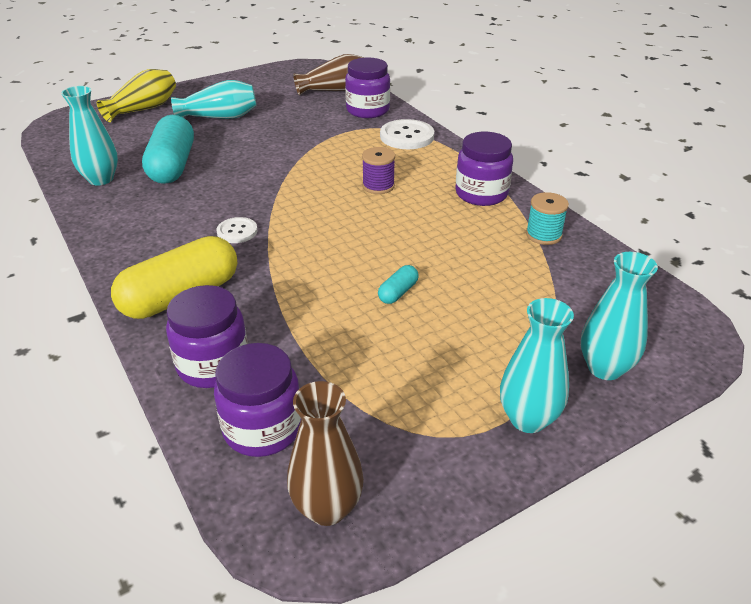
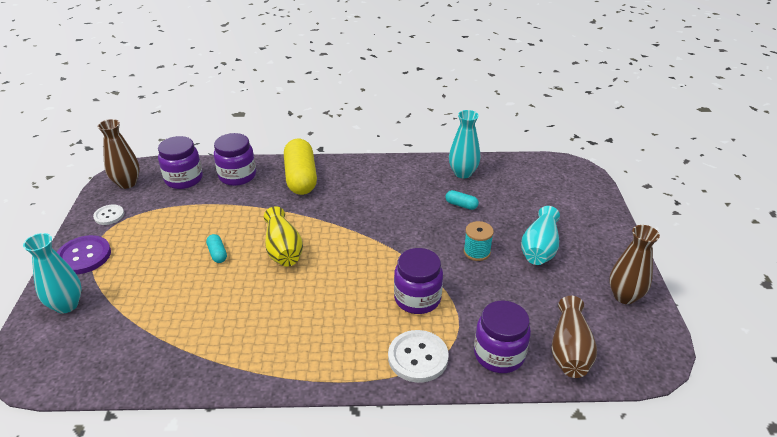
camera: 120 degrees right, 0 degrees up
yellow vase [97,69,176,122] -> yellow vase moved to [264,206,303,266]
turquoise capsule [142,115,194,184] -> turquoise capsule [445,190,479,210], size x0.43
white button [216,217,258,243] -> white button moved to [93,204,124,225]
purple spool [362,147,395,194] -> none
purple jar [455,132,513,206] -> purple jar moved to [394,248,443,314]
turquoise vase [500,298,574,433] -> purple button [57,235,111,274]
turquoise spool [526,192,569,245] -> turquoise spool moved to [464,221,494,261]
none -> brown vase [609,225,660,304]

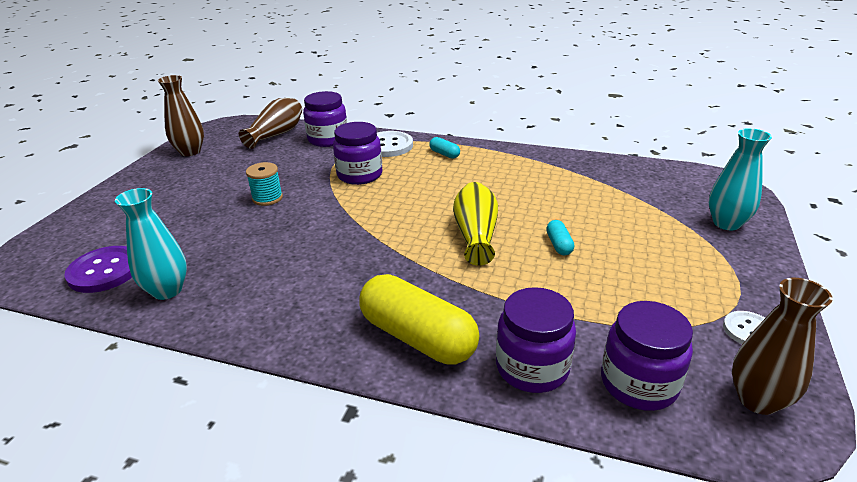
camera: 160 degrees left, 5 degrees down
purple button [57,235,111,274] -> purple button moved to [64,246,132,293]
yellow capsule [284,139,317,195] -> yellow capsule turned 60 degrees counterclockwise [359,274,479,364]
turquoise capsule [445,190,479,210] -> turquoise capsule moved to [430,137,460,159]
turquoise vase [521,206,560,265] -> none

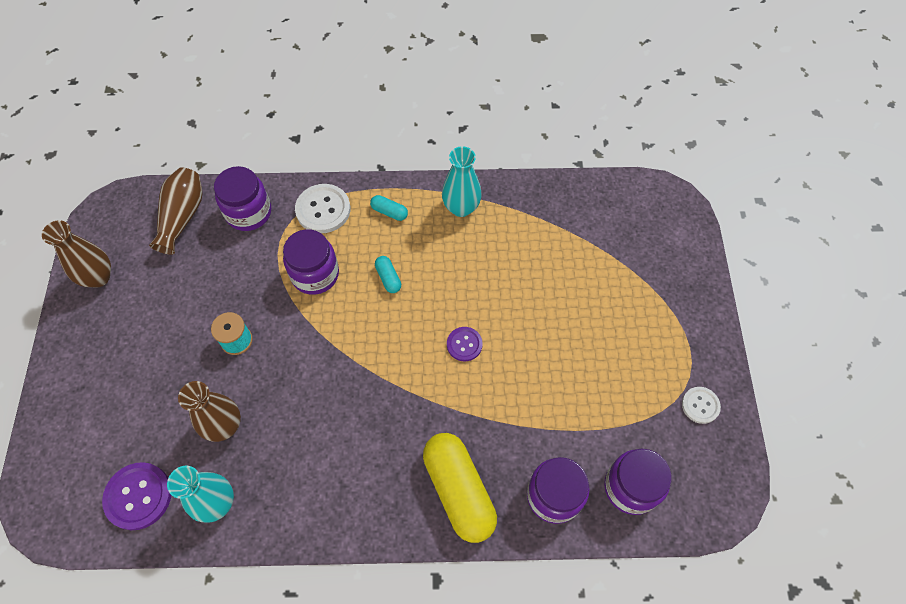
camera: 20 degrees left, 30 degrees up
yellow capsule [359,274,479,364] -> yellow capsule turned 45 degrees clockwise [423,433,497,543]
yellow vase [453,182,498,265] -> purple button [447,327,483,361]
turquoise capsule [546,220,575,255] -> turquoise capsule moved to [375,256,401,293]
turquoise vase [709,128,772,230] -> turquoise vase moved to [442,146,482,217]
brown vase [732,278,833,415] -> brown vase moved to [178,381,241,442]

